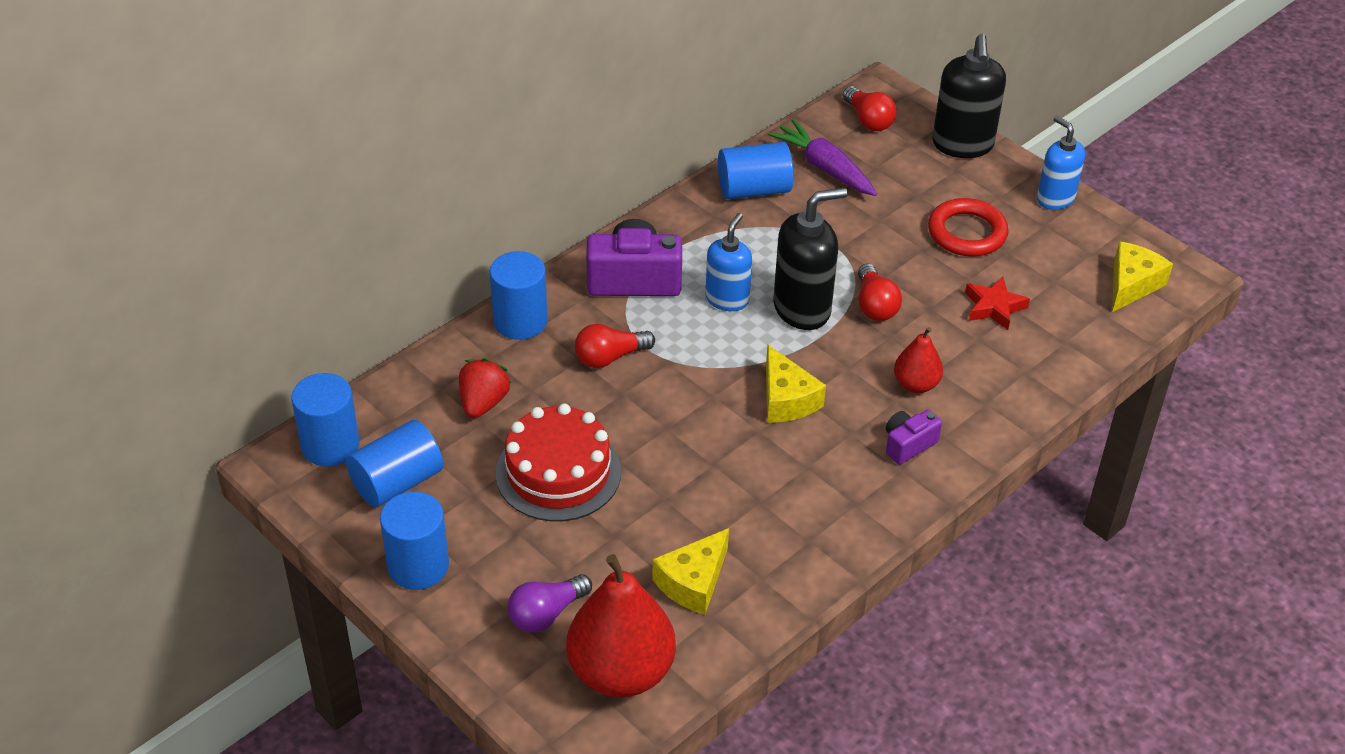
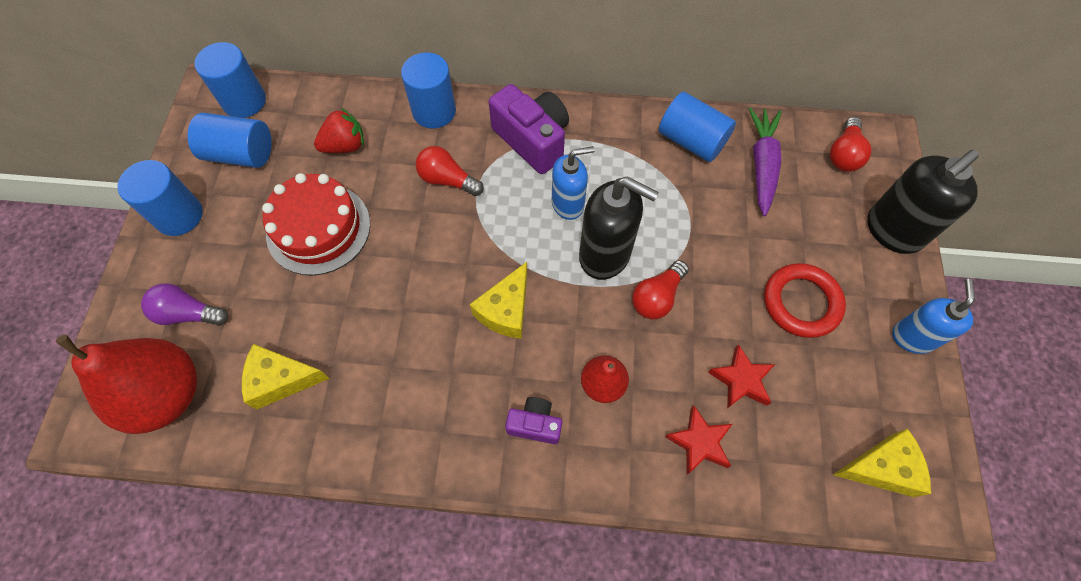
camera: 50 degrees right, 20 degrees up
none -> red star [665,406,732,474]

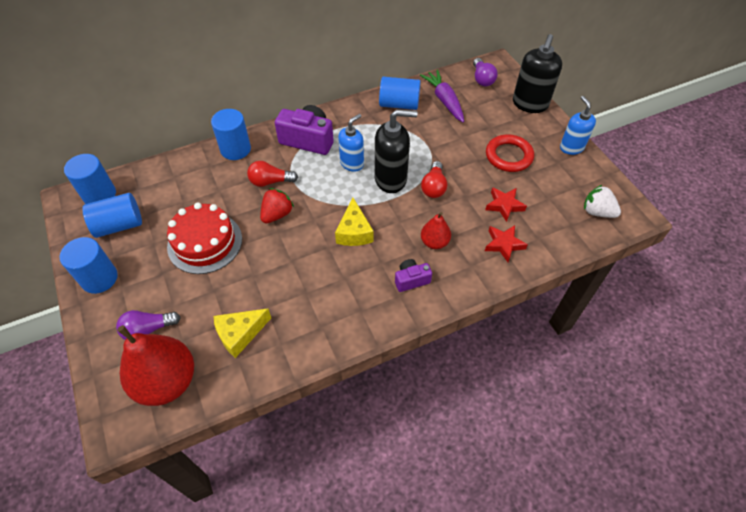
camera: 30 degrees left, 10 degrees down
red strawberry [314,108,364,153] -> red strawberry moved to [260,188,294,223]
red light bulb [830,117,872,172] -> purple light bulb [473,58,498,86]
yellow cheese [833,428,931,497] -> white strawberry [584,185,621,218]

